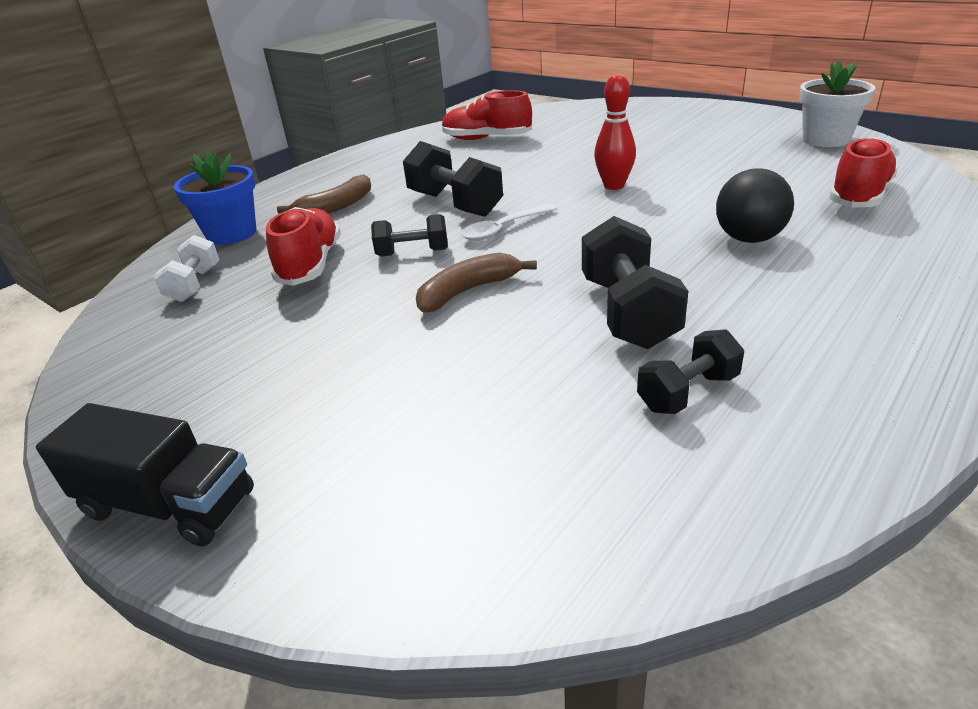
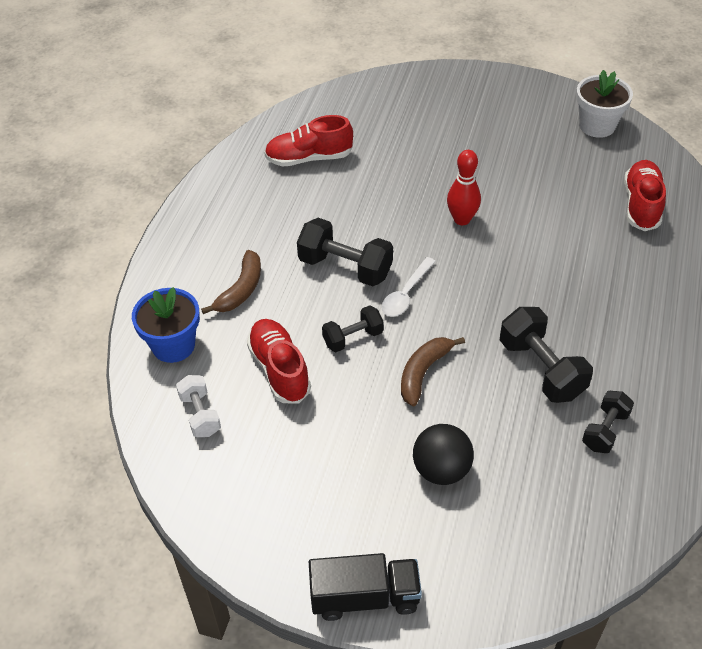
camera: 25 degrees left, 15 degrees up
black ball [716,168,794,243] -> black ball moved to [413,424,474,485]

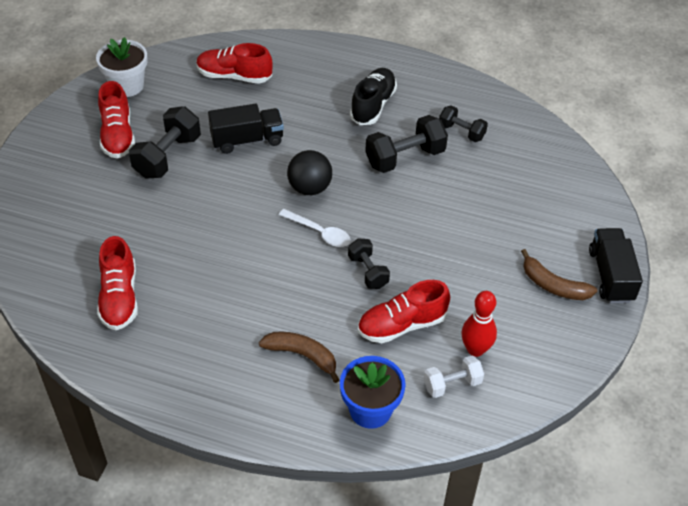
camera: 90 degrees left, 0 degrees up
black dumbbell [297,218,393,286] -> black dumbbell moved to [129,106,201,179]
brown banana [401,337,465,406] -> brown banana moved to [521,249,597,300]
black ball [413,424,474,485] -> black ball moved to [287,150,332,195]
red bowling pin [447,150,481,225] -> red bowling pin moved to [461,291,497,357]
none -> red shoe [98,81,135,159]
none -> black truck [208,104,284,154]
none -> black shoe [350,68,397,125]

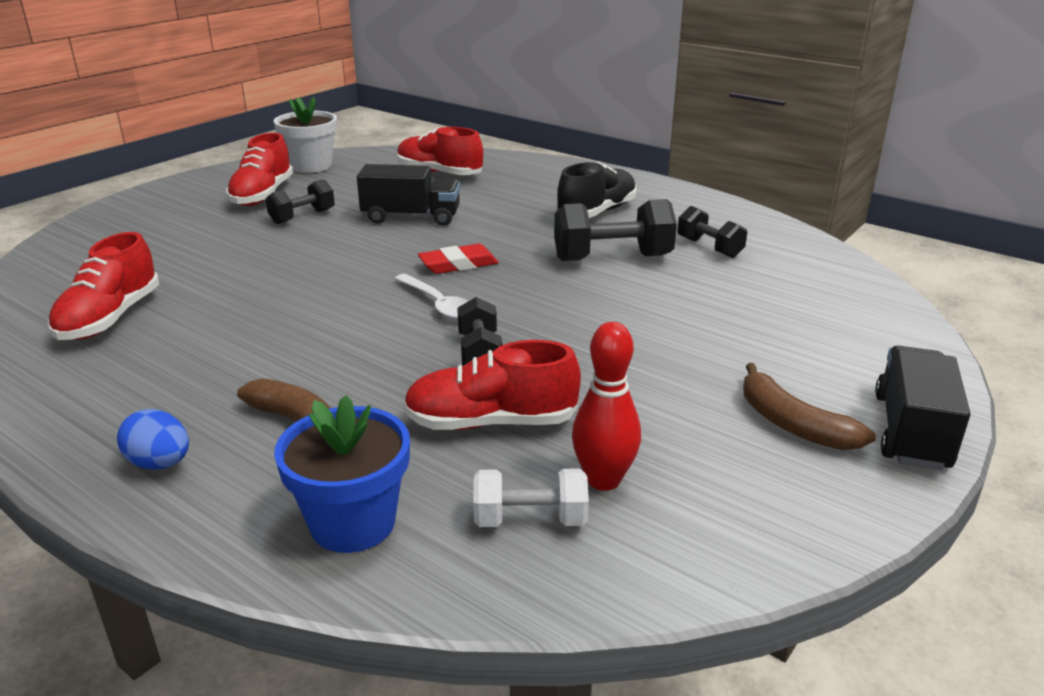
camera: 20 degrees right, 20 degrees down
black dumbbell [129,106,201,179] -> black dumbbell [266,179,335,224], size x0.61
black ball [287,150,332,195] -> red eraser [418,244,499,274]
none -> blue egg [117,409,189,470]

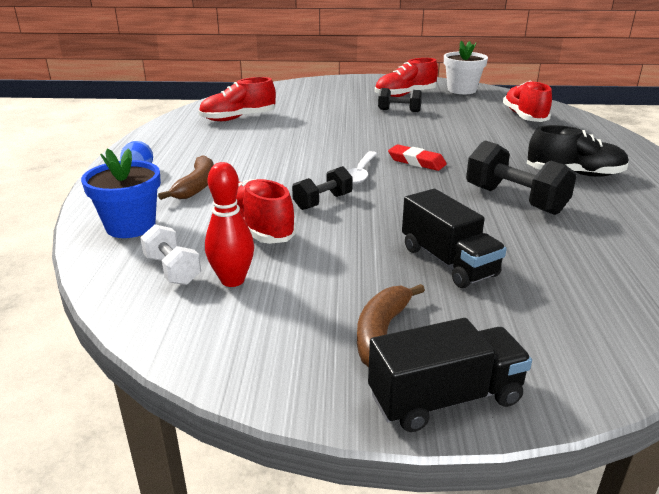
camera: 55 degrees right, 0 degrees up
black truck [357,164,460,226] -> black truck moved to [402,189,507,288]
black dumbbell [677,206,747,258] -> none

